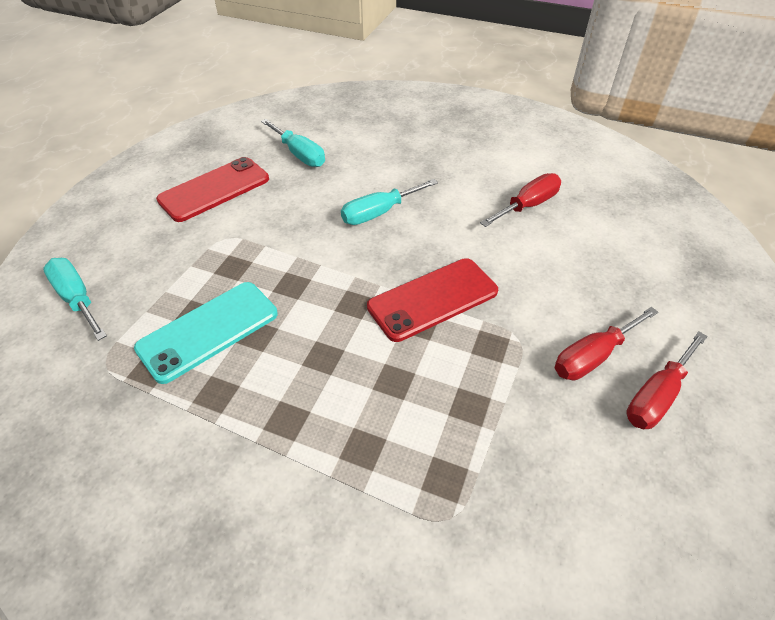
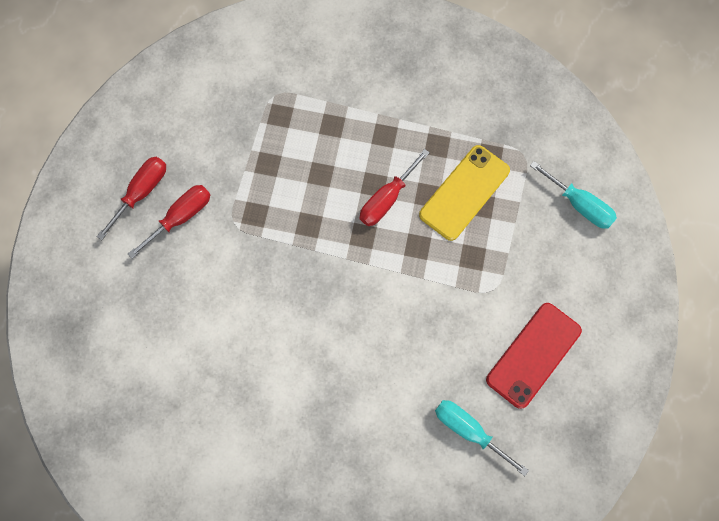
camera: 170 degrees right, 25 degrees up
turquoise phone [134,282,278,384] -> yellow phone [419,145,510,241]
turquoise screwdriver [341,179,438,225] -> none
red phone [367,258,498,342] -> none
red screwdriver [480,173,561,227] -> red screwdriver moved to [360,149,430,226]

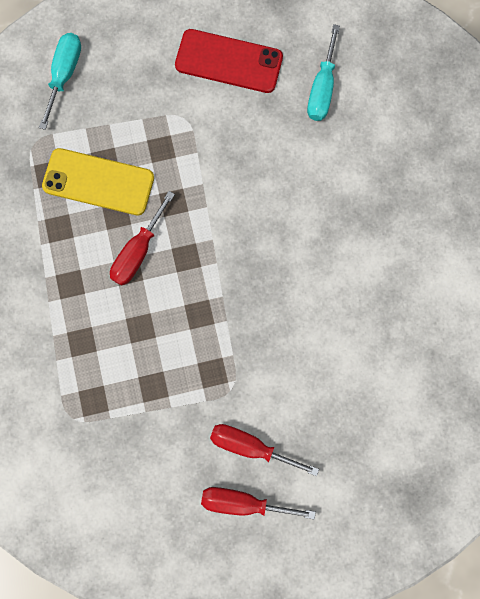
camera: 115 degrees left, 5 degrees up
red screwdriver [360,149,430,226] -> red screwdriver turned 105 degrees clockwise [110,191,175,286]

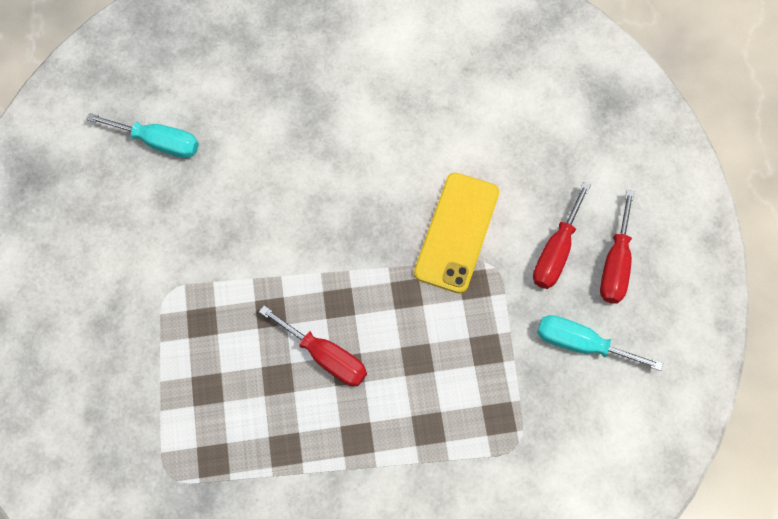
camera: 85 degrees left, 10 degrees down
turquoise screwdriver [39,33,81,130] -> turquoise screwdriver moved to [537,315,663,371]
yellow phone [42,148,154,215] -> yellow phone moved to [414,173,499,293]
red phone [175,29,283,93] -> none

